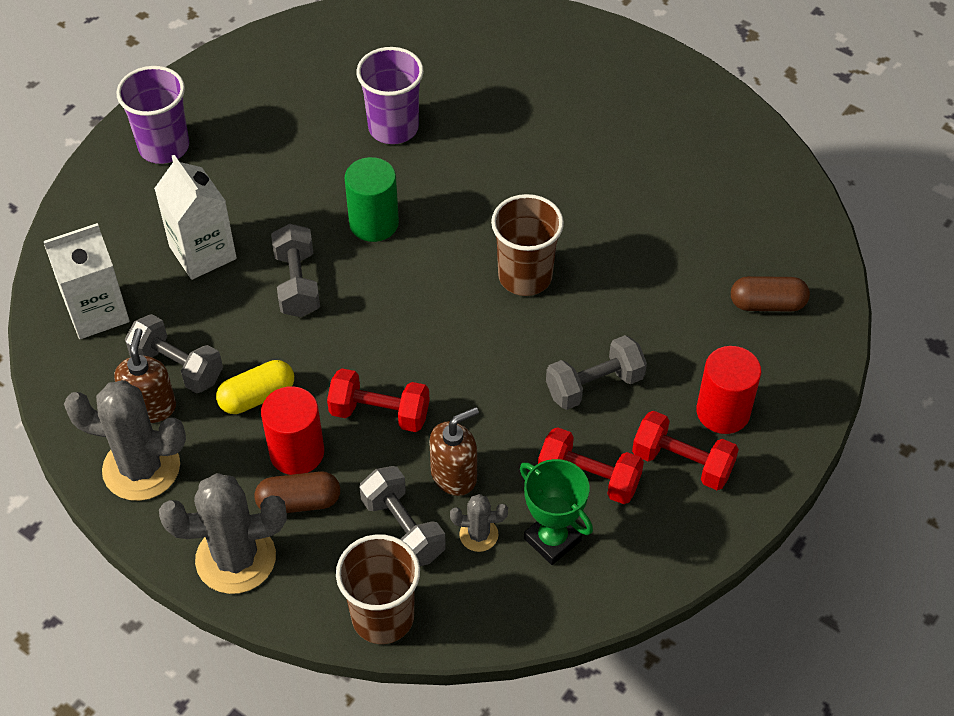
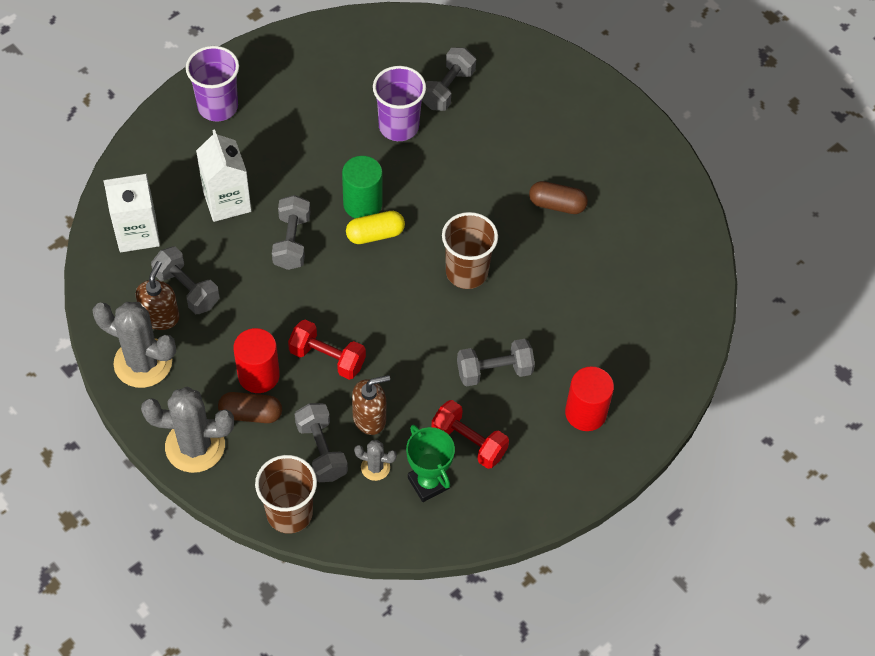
camera: 10 degrees right, 5 degrees up
yellow capsule [216,360,294,414] -> yellow capsule moved to [346,211,405,244]
red dumbbell [632,411,739,490] -> none
brown capsule [731,276,810,312] -> brown capsule moved to [529,181,588,214]
none -> grey dumbbell [422,47,476,111]

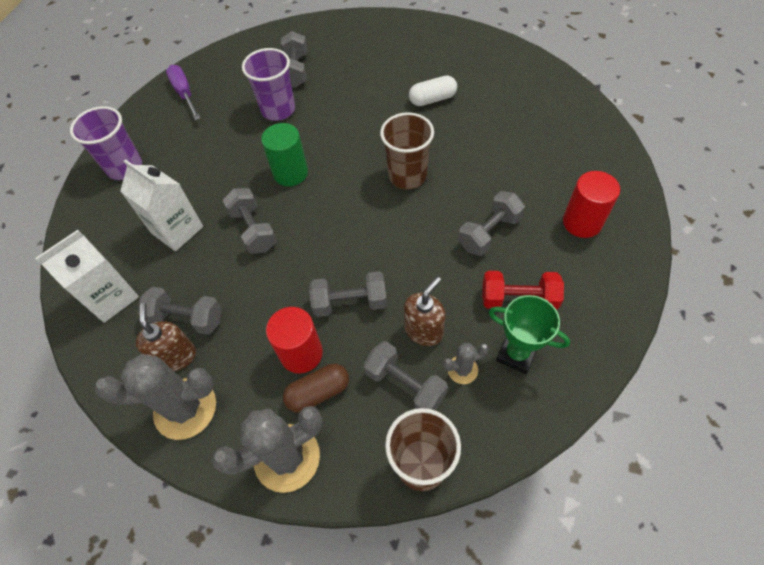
camera: 25 degrees left, 0 degrees up
red dumbbell [288,320,366,380] -> grey dumbbell [309,271,387,317]
yellow capsule [346,211,405,244] -> none
brown capsule [529,181,588,214] -> white capsule [409,75,457,106]
none -> purple screwdriver [166,65,200,120]

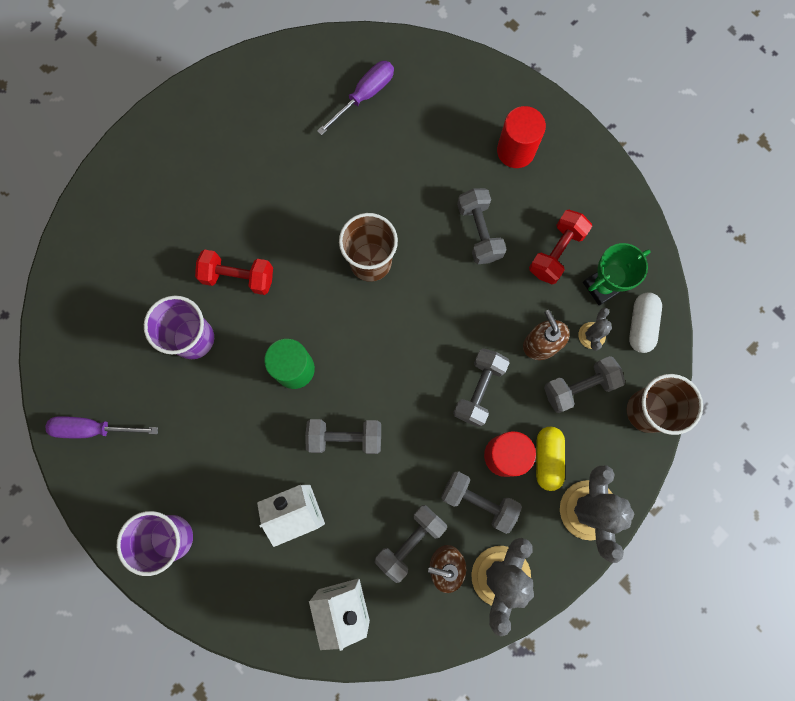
camera: 65 degrees left, 20 degrees up
grey dumbbell [281,31,307,88] -> grey dumbbell moved to [441,471,522,534]
brown capsule [283,364,349,412] -> yellow capsule [536,427,565,491]
white capsule [409,75,457,106] -> white capsule moved to [629,292,662,353]
none -> red dumbbell [195,249,273,295]
none -> purple screwdriver [317,61,394,135]

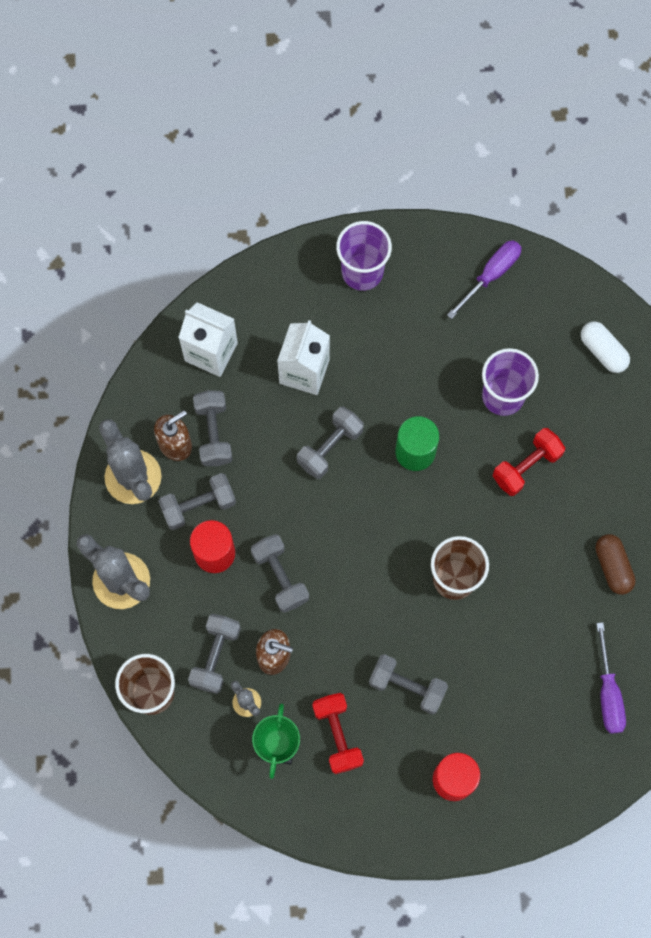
camera: 130 degrees right, 5 degrees down
yellow capsule [536,427,565,491] -> none
white capsule [629,292,662,353] -> white capsule moved to [581,322,630,373]
none -> brown capsule [595,534,636,595]

